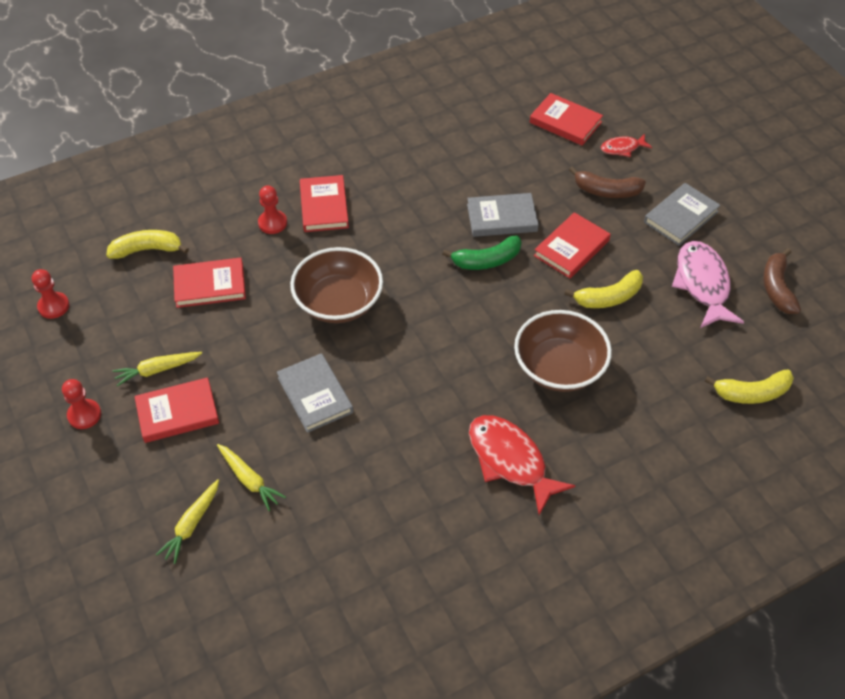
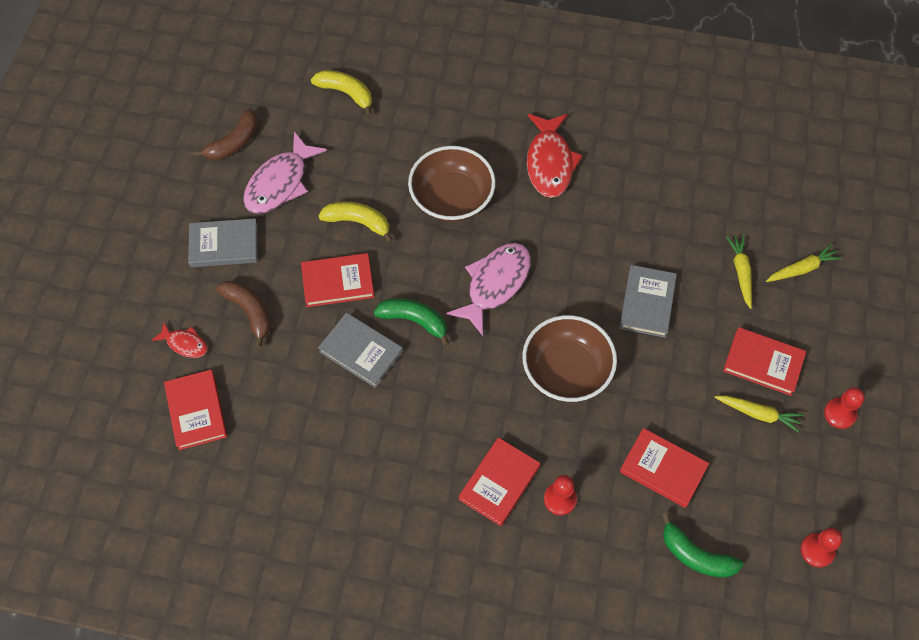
camera: 140 degrees left, 10 degrees up
yellow banana [106,230,189,259] -> green banana [662,513,743,578]
none -> pink fish [446,243,531,336]

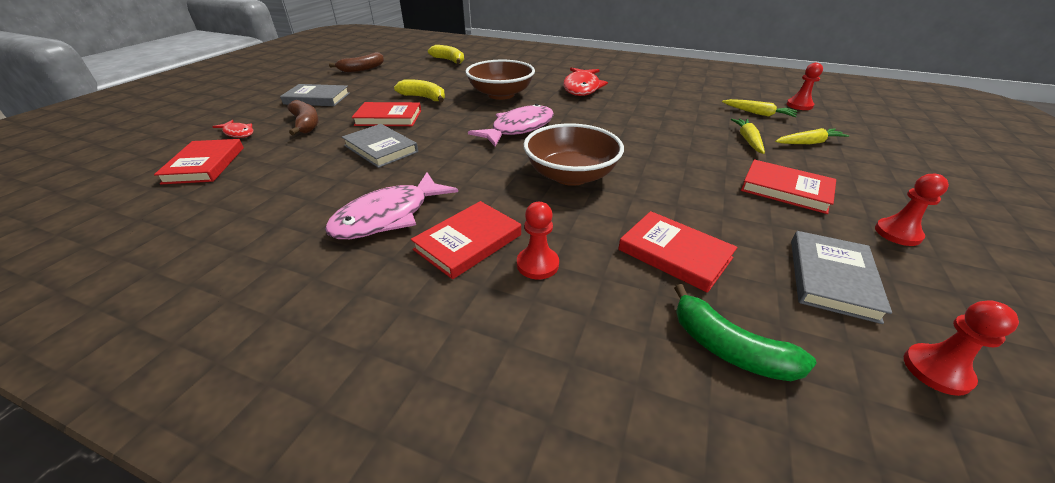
camera: 10 degrees right, 25 degrees down
pink fish [243,131,327,214] -> pink fish moved to [325,172,458,239]
green banana [374,299,450,347] -> none
grey book [619,265,677,338] -> grey book moved to [791,231,892,324]
yellow carrot [715,395,803,432] -> yellow carrot moved to [722,99,797,117]
none -> red pawn [786,63,823,110]

